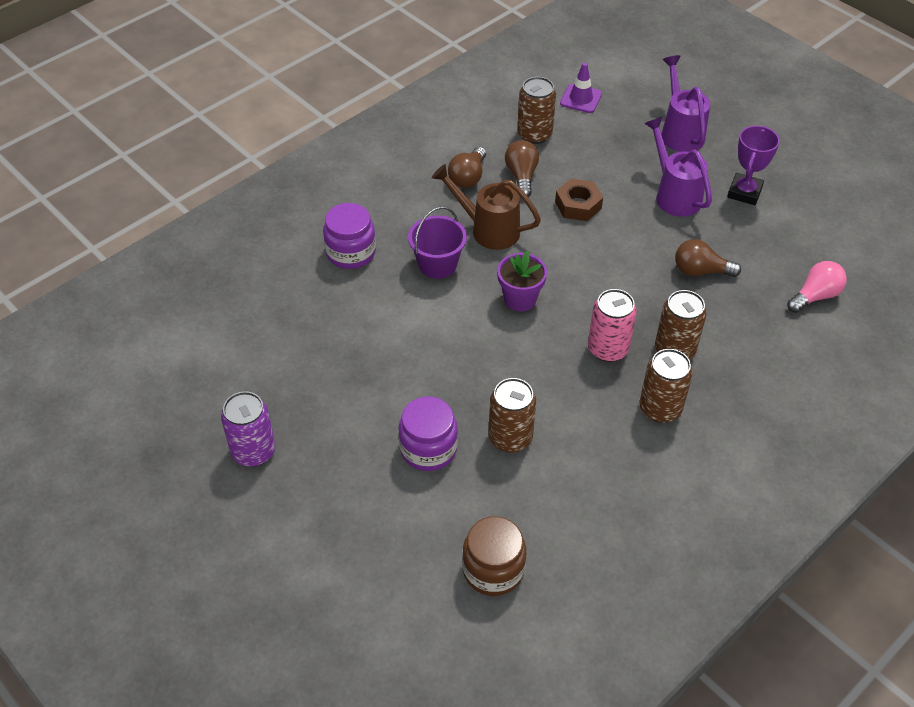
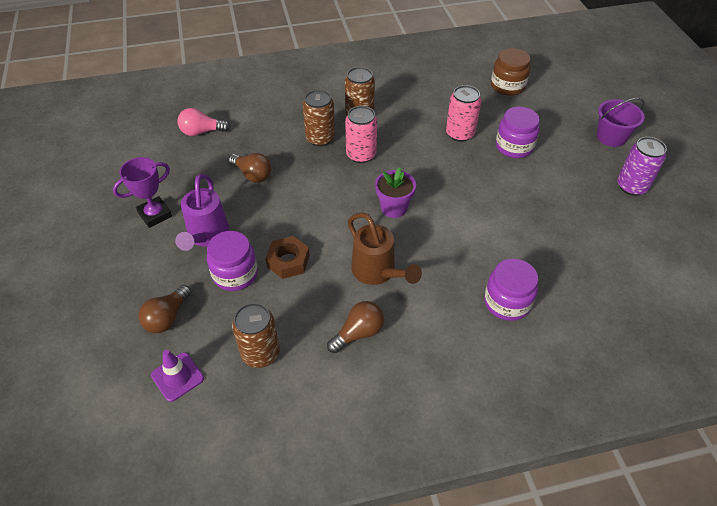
camera: 150 degrees left, 0 degrees up
purple bucket [408,206,467,279] -> purple bucket moved to [597,98,645,147]
brown can [488,378,536,453] -> pink can [446,85,481,142]
brown light bulb [505,140,539,197] -> brown light bulb moved to [138,285,191,333]
purple watering can [661,55,710,152] -> none
none -> purple jar [207,231,258,291]

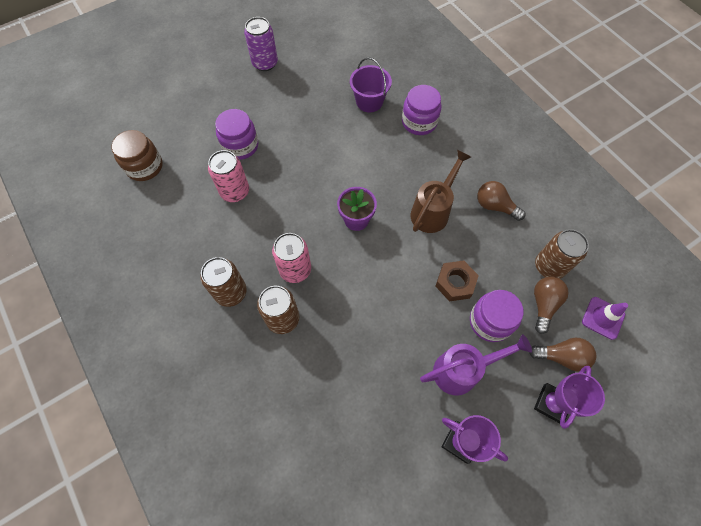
camera: 110 degrees left, 15 degrees up
pink light bulb [177,108,230,136] -> none
brown light bulb [229,153,272,183] -> brown light bulb moved to [534,276,568,334]
purple bucket [597,98,645,147] -> purple bucket moved to [350,57,392,112]
none -> purple trophy [534,366,605,429]

